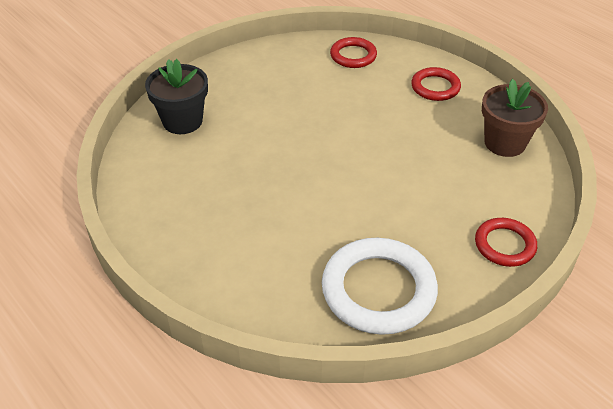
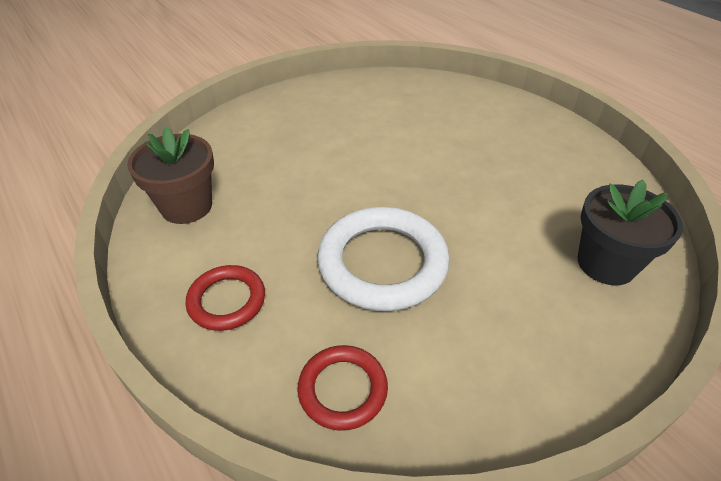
camera: 175 degrees left, 0 degrees up
white ring [322,238,438,335] -> white ring moved to [317,207,450,311]
red ring [475,218,537,267] -> none

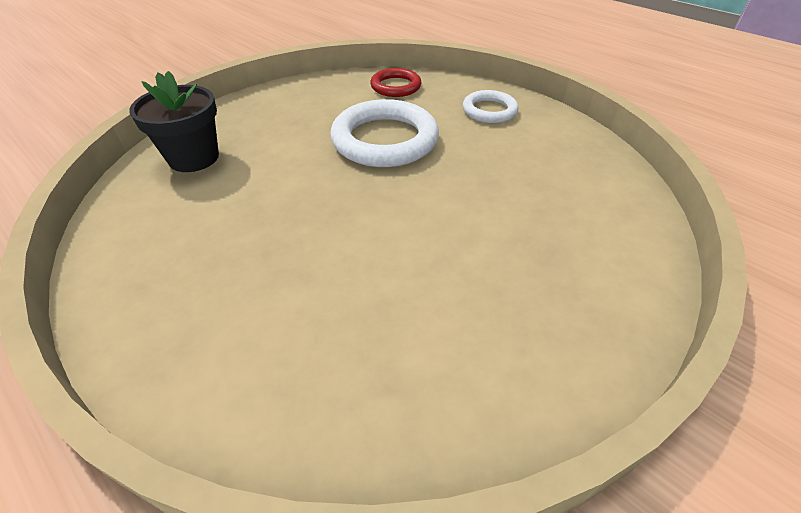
camera: 170 degrees right, 0 degrees up
brown flower pot [127,126,214,224] -> none
red ring [186,265,265,331] -> white ring [463,90,518,123]

